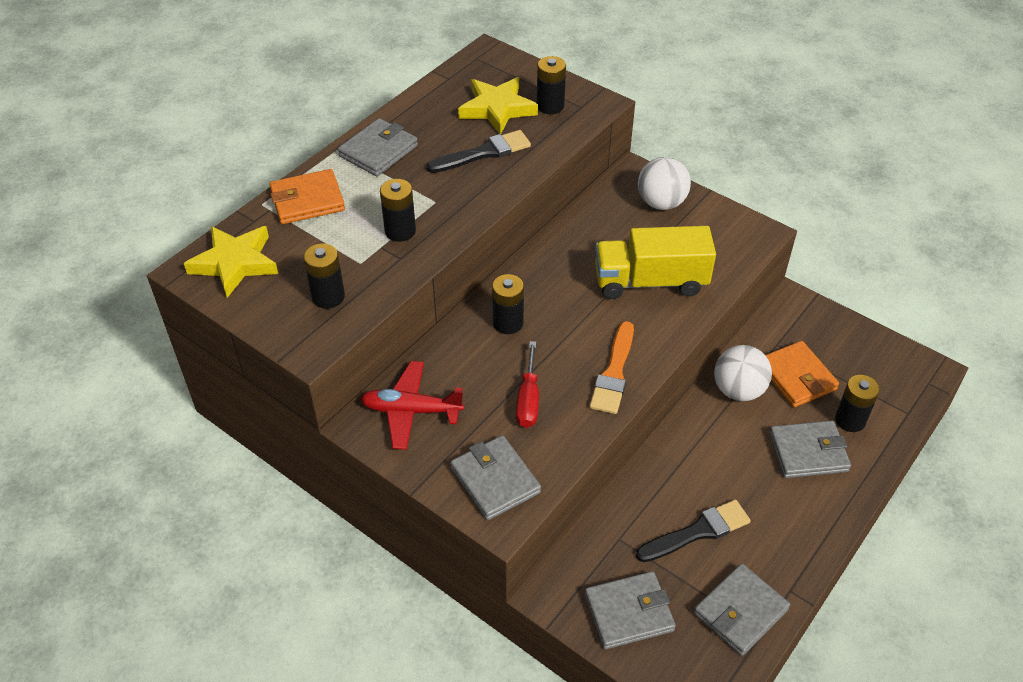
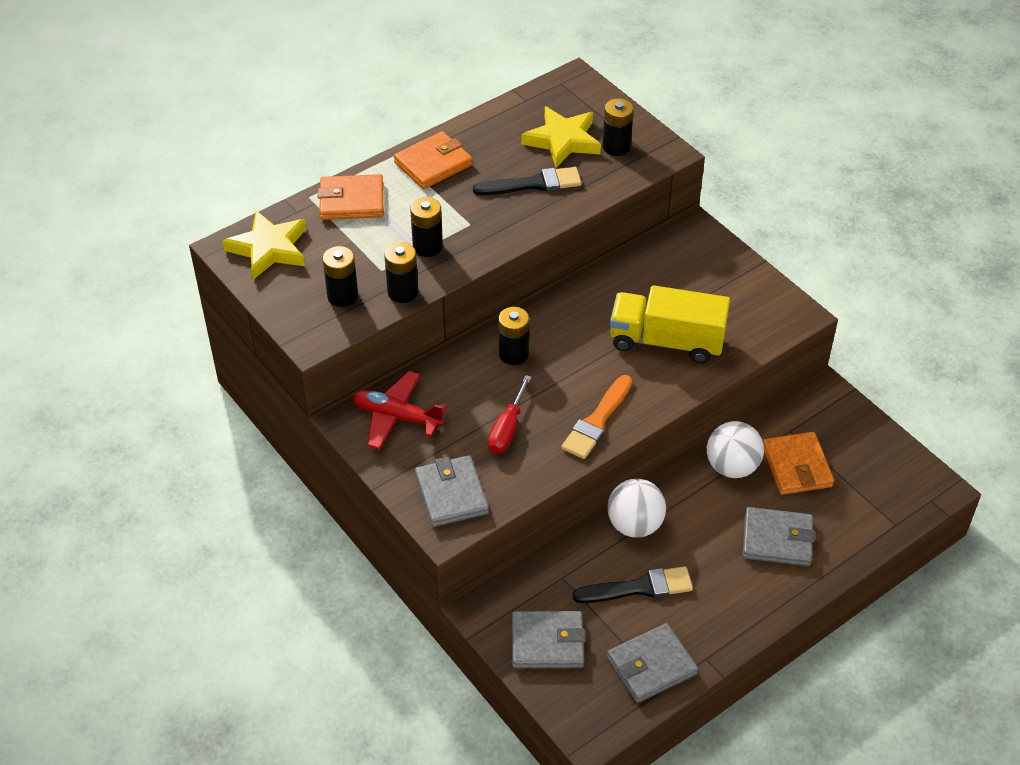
camera: 15 degrees right, 0 degrees up
grey wallet [338,118,418,176] -> orange wallet [394,131,472,189]
white ball [638,157,691,210] -> white ball moved to [607,479,666,538]
black battery [835,375,880,432] -> black battery moved to [384,242,418,303]

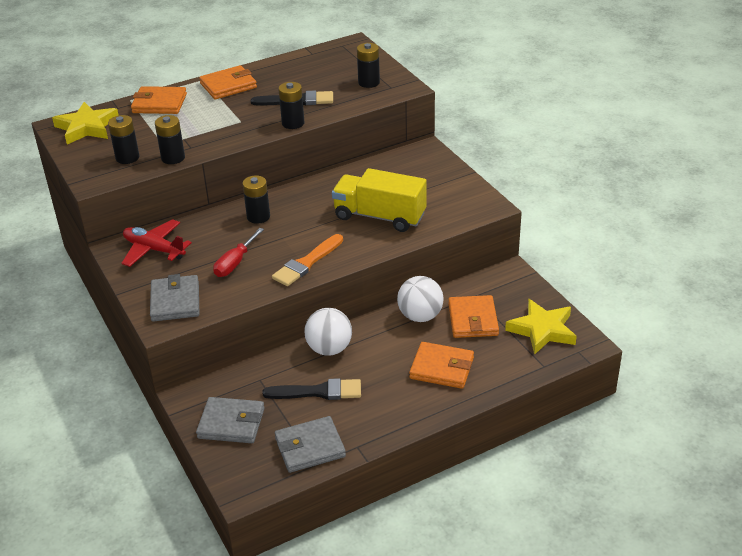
camera: 10 degrees right, 10 degrees down
black battery [410,197,443,257] -> black battery moved to [278,82,305,129]
yellow star [521,106,601,168] -> yellow star moved to [505,299,577,355]
grey wallet [743,507,815,566] -> orange wallet [409,342,474,389]

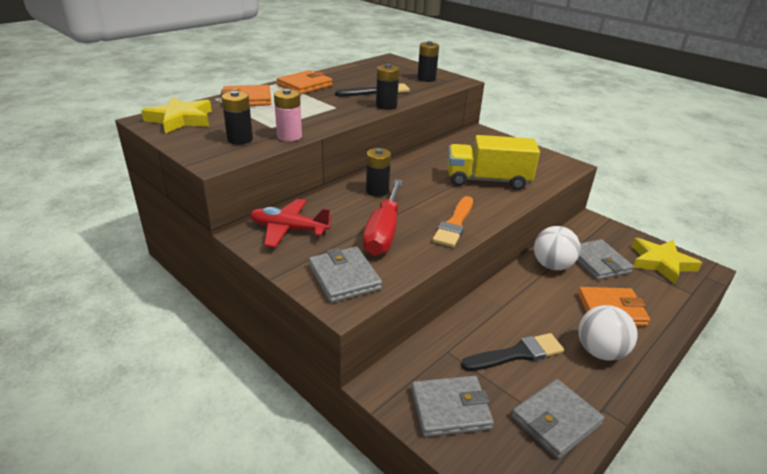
camera: 20 degrees left, 5 degrees down
black battery [155,115,185,164] -> pink battery [274,89,302,141]
red screwdriver [213,228,264,277] -> red screwdriver [363,179,403,256], size x1.57
white ball [304,308,352,356] -> white ball moved to [578,305,637,361]
orange wallet [448,295,499,338] -> grey wallet [577,239,634,280]

